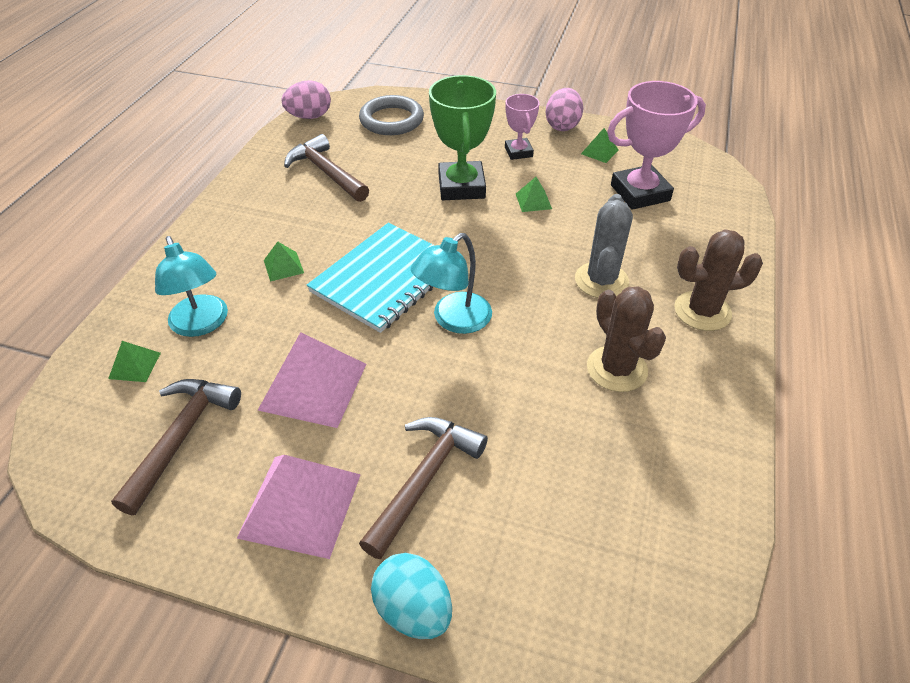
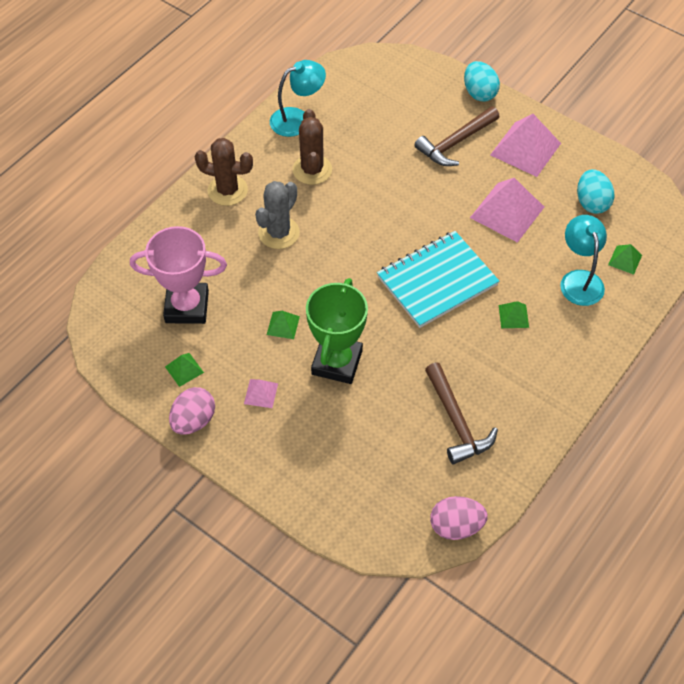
camera: 160 degrees left, 10 degrees up
brown hammer [111,379,241,515] -> turquoise egg [577,169,615,214]
grey ring [359,95,424,135] -> none
turquoise lamp [411,233,492,334] -> turquoise lamp moved to [270,60,326,137]
pink trophy [505,94,540,160] -> pink pyramid [244,379,278,408]

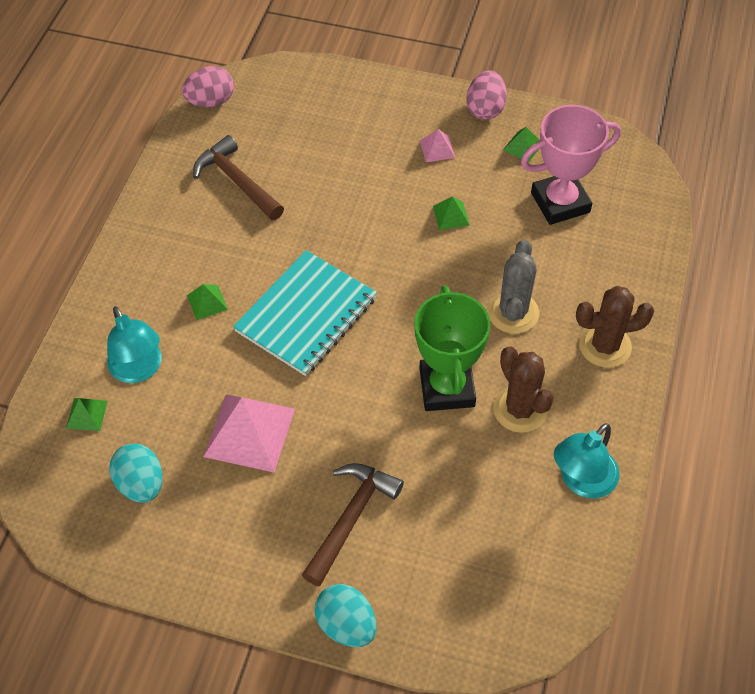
camera: 160 degrees right, 0 degrees up
green trophy [306,278,368,384] -> green trophy moved to [415,285,490,411]
pink pyramid [490,114,561,177] -> none

